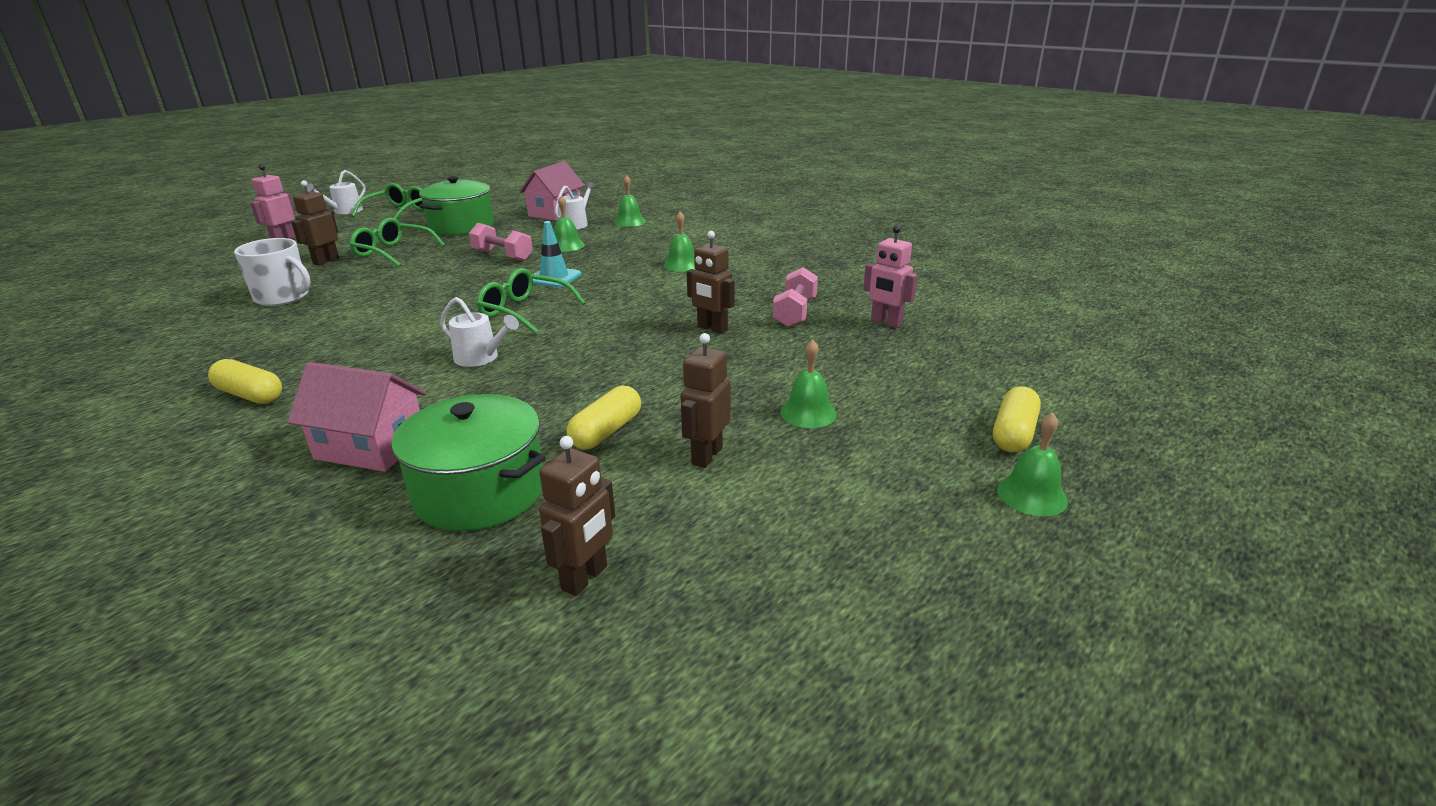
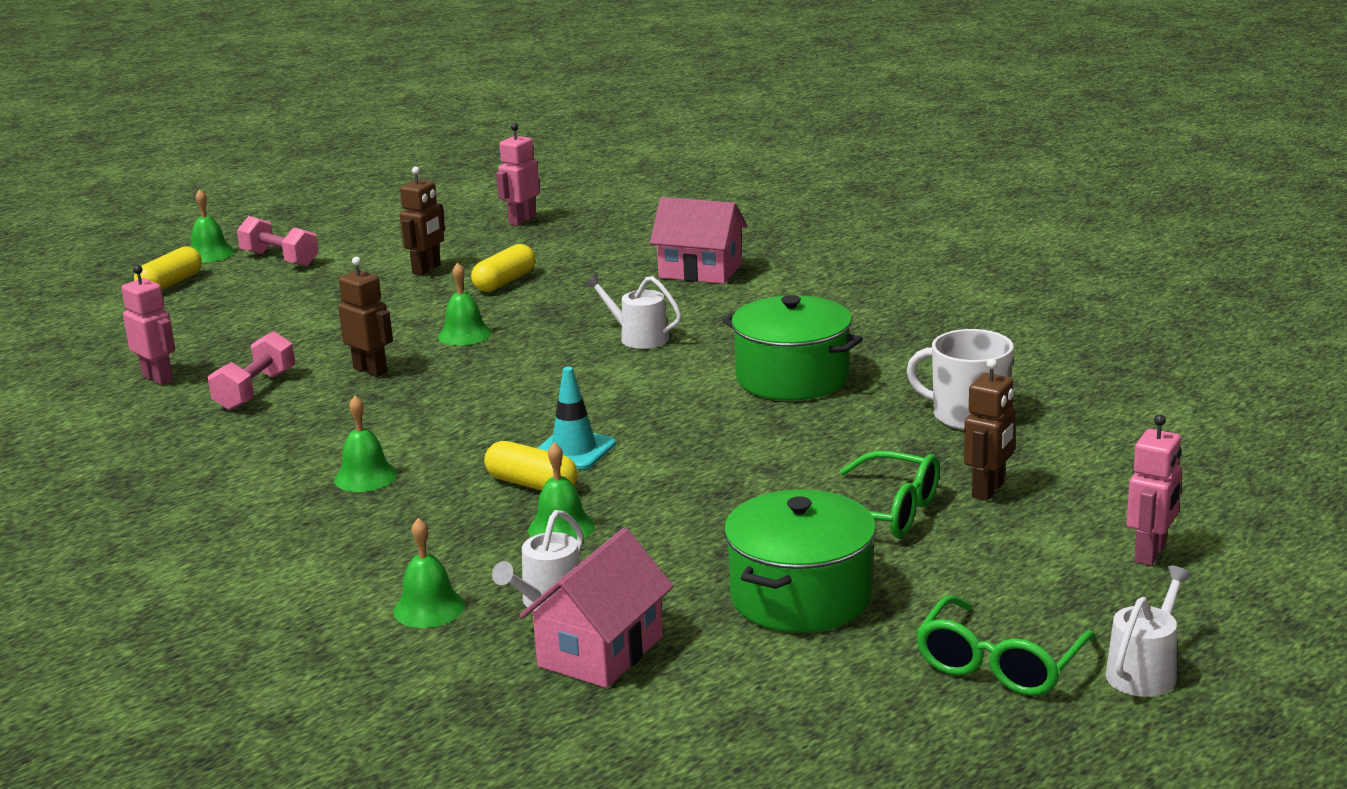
camera: 175 degrees left, 5 degrees down
yellow capsule [208,359,282,404] -> yellow capsule moved to [484,441,578,490]
green pot [392,394,546,531] -> green pot moved to [723,295,863,401]
pink dumbbell [469,223,533,261] -> pink dumbbell moved to [237,216,319,267]
green glasses [476,268,585,334] -> none
brown robot [539,436,615,596] -> pink robot [496,123,540,226]
green bell [780,339,837,428] -> green bell moved to [438,262,492,346]

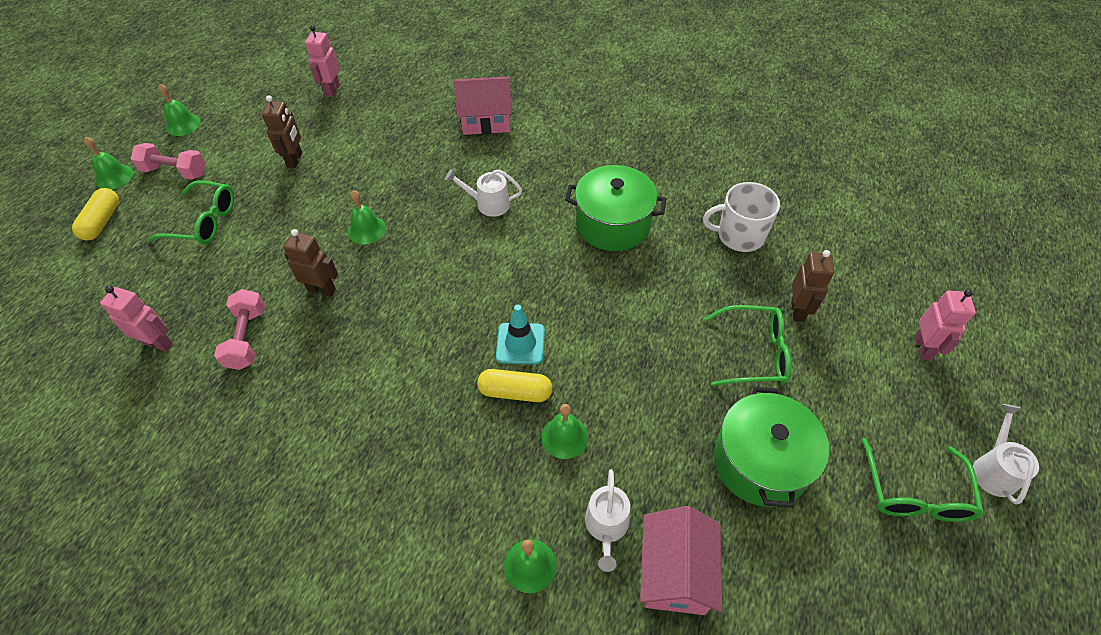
camera: 25 degrees left, 30 degrees up
green bell [334,396,397,492] -> green bell moved to [158,84,200,136]
yellow capsule [471,244,535,292] -> none
none -> green glasses [149,181,234,245]

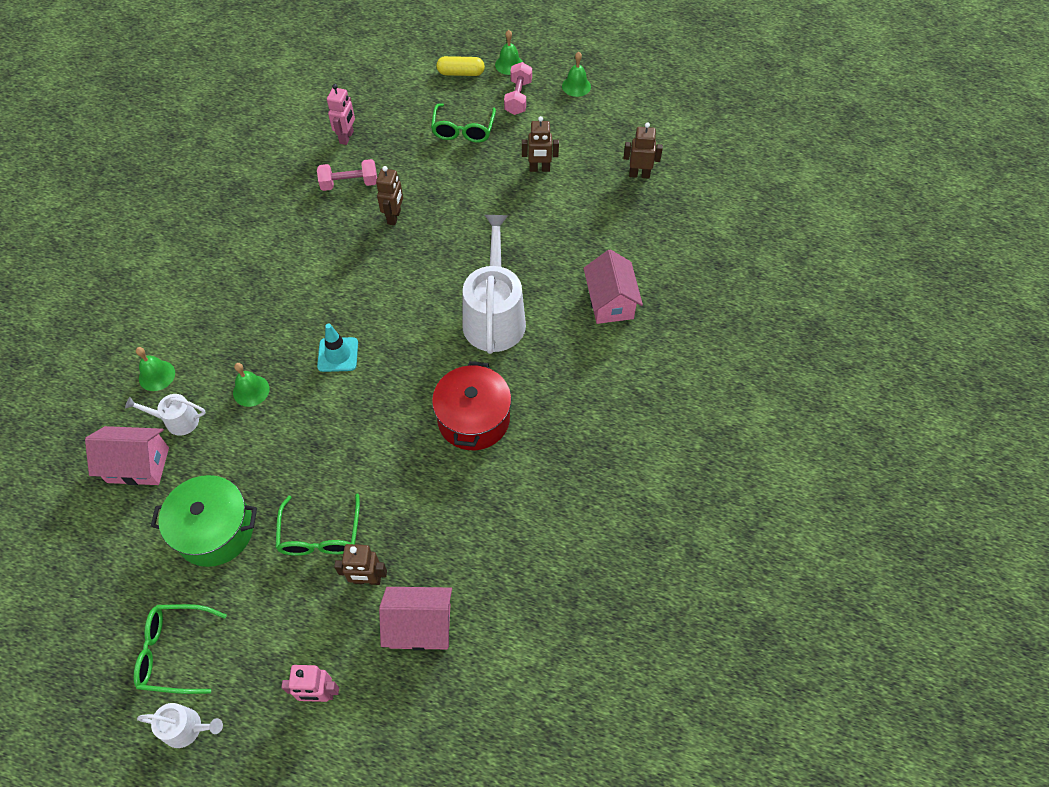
camera: 85 degrees right, 5 degrees up
pink robot [305,25,340,97] -> brown robot [623,122,663,179]
green bell [348,190,386,245] -> none
white watering can [445,169,522,217] -> white watering can [462,215,526,354], size x2.09
yellow capsule [477,369,552,402] -> none
green pot [565,165,666,251] -> red pot [432,361,511,450]
white mug [703,182,780,252] -> none
none -> pink house [379,587,452,650]

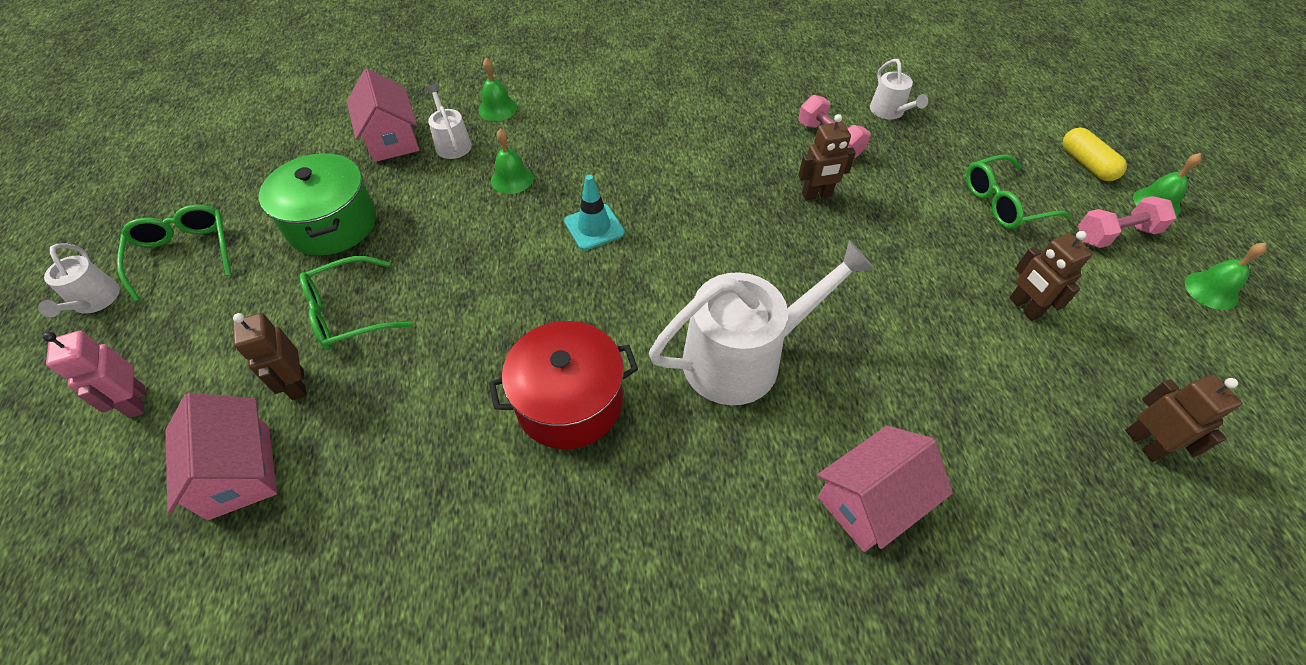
camera: 65 degrees right, 5 degrees down
pink robot [327,84,355,145] -> white watering can [870,59,928,120]

